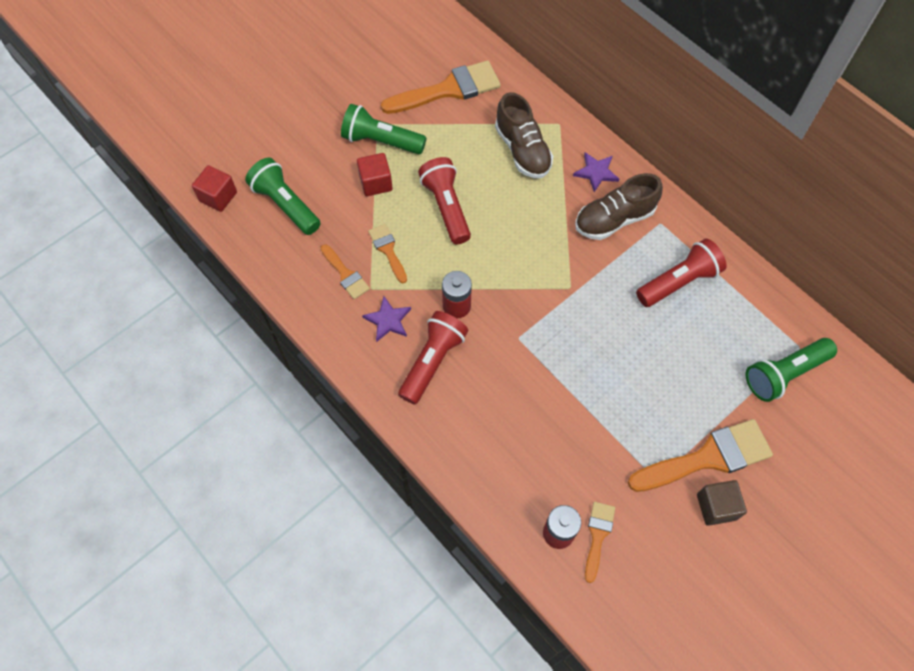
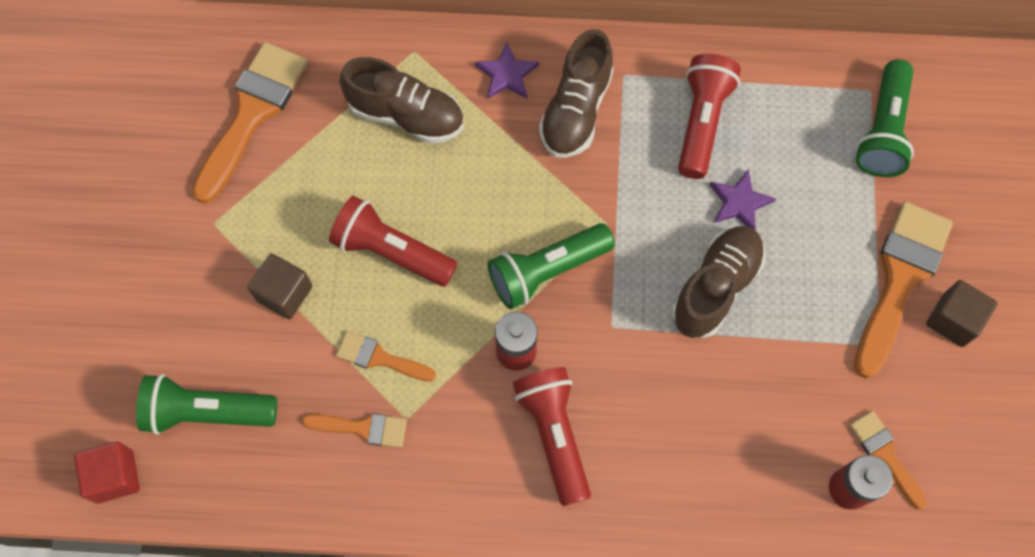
camera: 45 degrees left, 5 degrees up
green flashlight [341,104,426,154] -> green flashlight moved to [488,223,615,309]
red cube [357,153,393,196] -> brown cube [247,253,313,319]
purple star [362,296,411,342] -> purple star moved to [710,169,776,231]
none -> brown shoe [672,226,765,338]

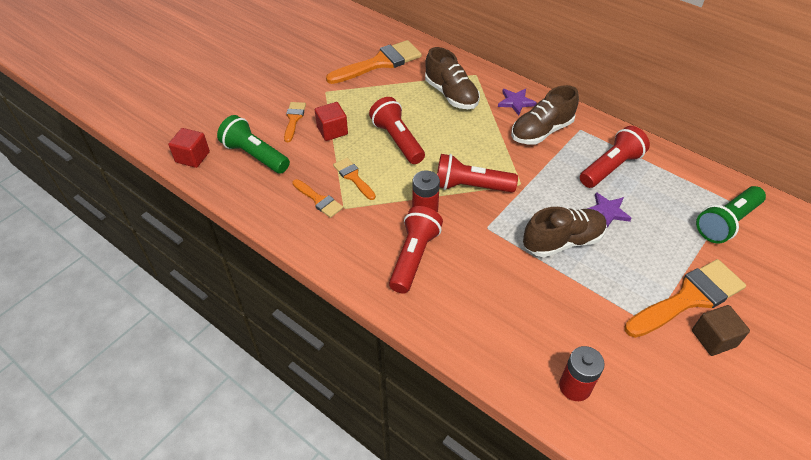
camera: 35 degrees right, 20 degrees down
brown cube [247,253,313,319] -> red cube [315,102,348,141]
green flashlight [488,223,615,309] -> red flashlight [437,154,518,192]
orange brush [849,411,927,510] -> orange brush moved to [284,102,306,142]

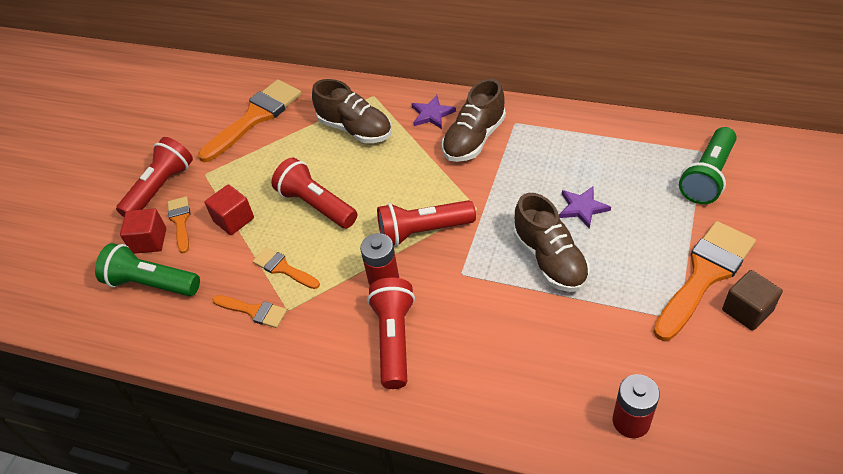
camera: 15 degrees left, 0 degrees up
red cube [168,128,210,168] -> red cube moved to [120,209,166,254]
brown shoe [523,207,607,257] -> brown shoe turned 105 degrees clockwise [514,193,590,292]
red flashlight [580,126,650,188] -> red flashlight moved to [116,137,193,217]

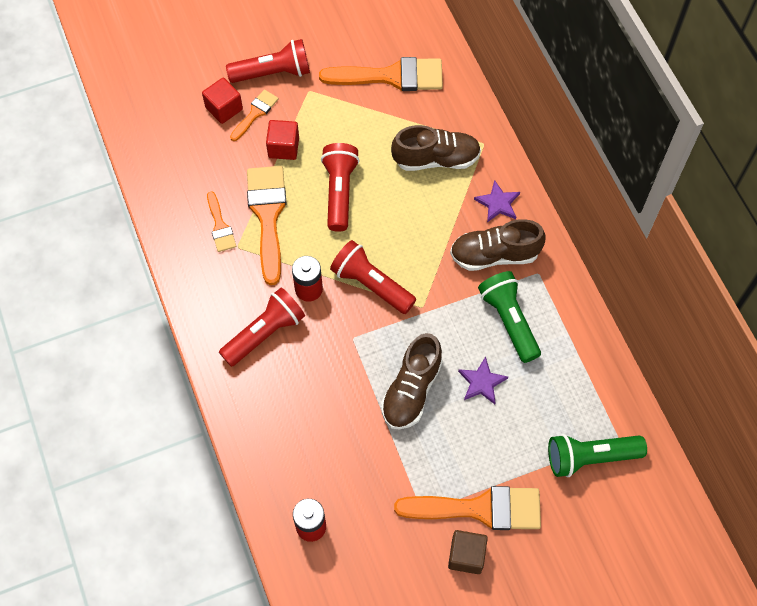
camera: 45 degrees right, 15 degrees up
green flashlight [95,243,200,296] -> green flashlight moved to [478,271,541,363]
orange brush [253,247,320,289] -> orange brush [247,166,287,285], size x1.91
brown shoe [312,79,392,143] -> brown shoe turned 90 degrees counterclockwise [391,125,481,171]

